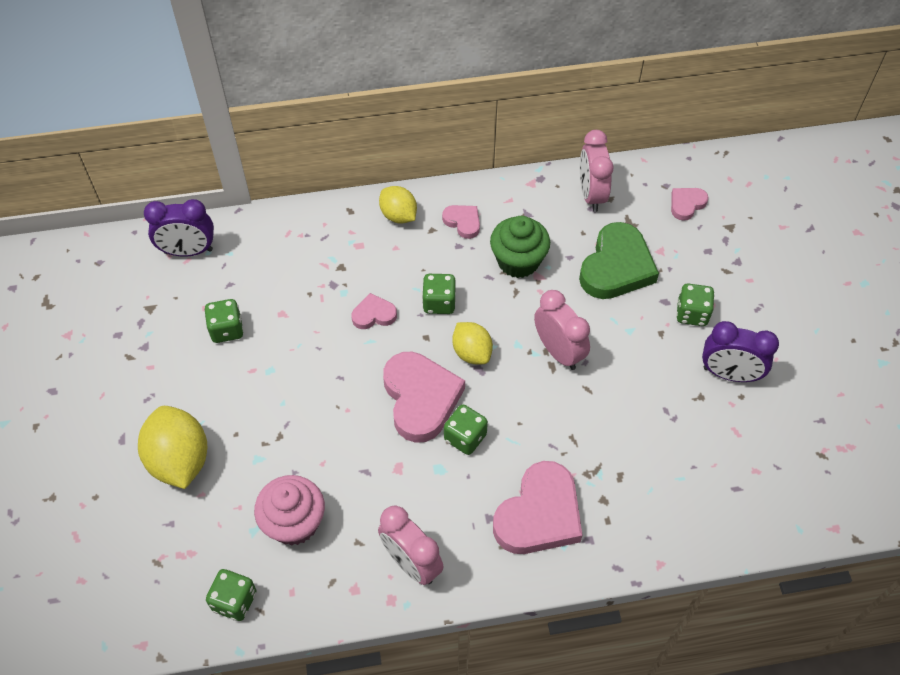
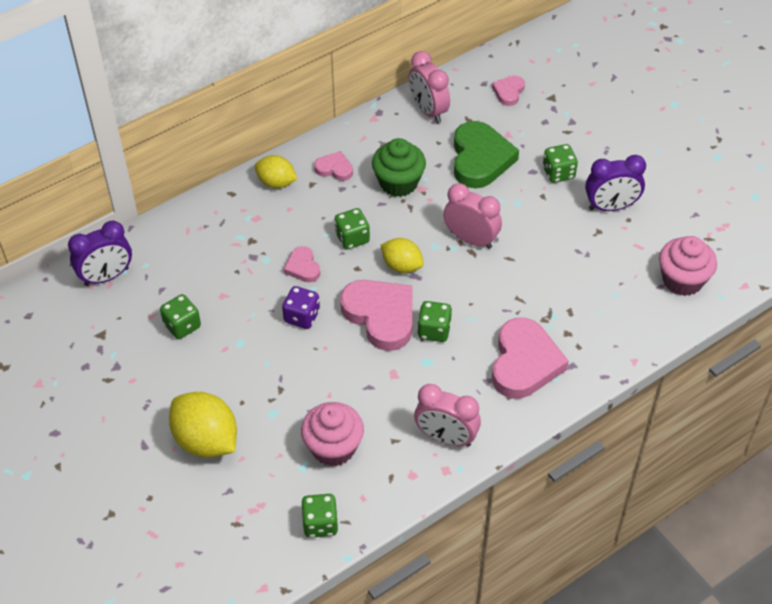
camera: 25 degrees left, 5 degrees down
pink heart [351,293,397,329] -> pink heart turned 75 degrees counterclockwise [284,246,320,282]
none -> purple dice [282,286,320,329]
none -> pink cupcake [659,236,717,296]

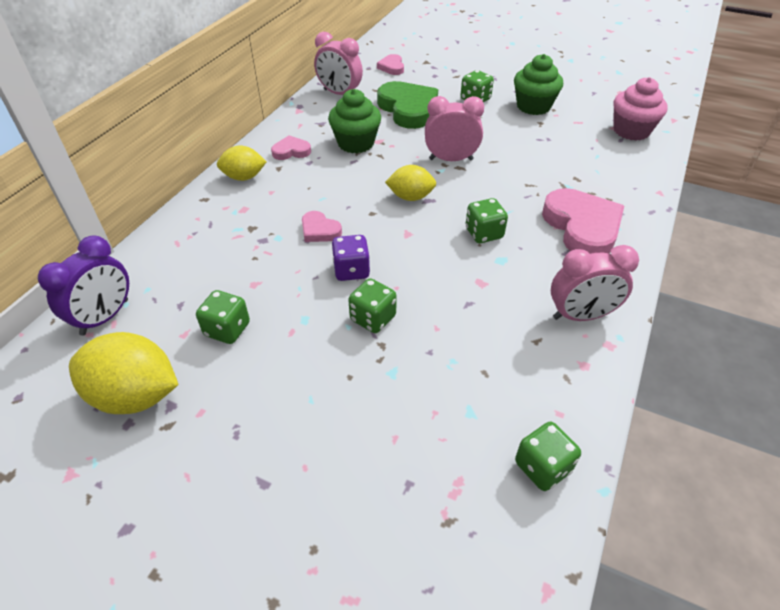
camera: 30 degrees left, 5 degrees down
yellow lemon [169,392,237,458] -> yellow lemon moved to [69,332,179,414]
pink cupcake [301,402,364,466] -> none
green dice [334,208,370,249] -> green dice moved to [348,278,397,333]
pink heart [340,280,413,351] -> none
purple clock [585,155,646,211] -> green cupcake [514,54,563,115]

